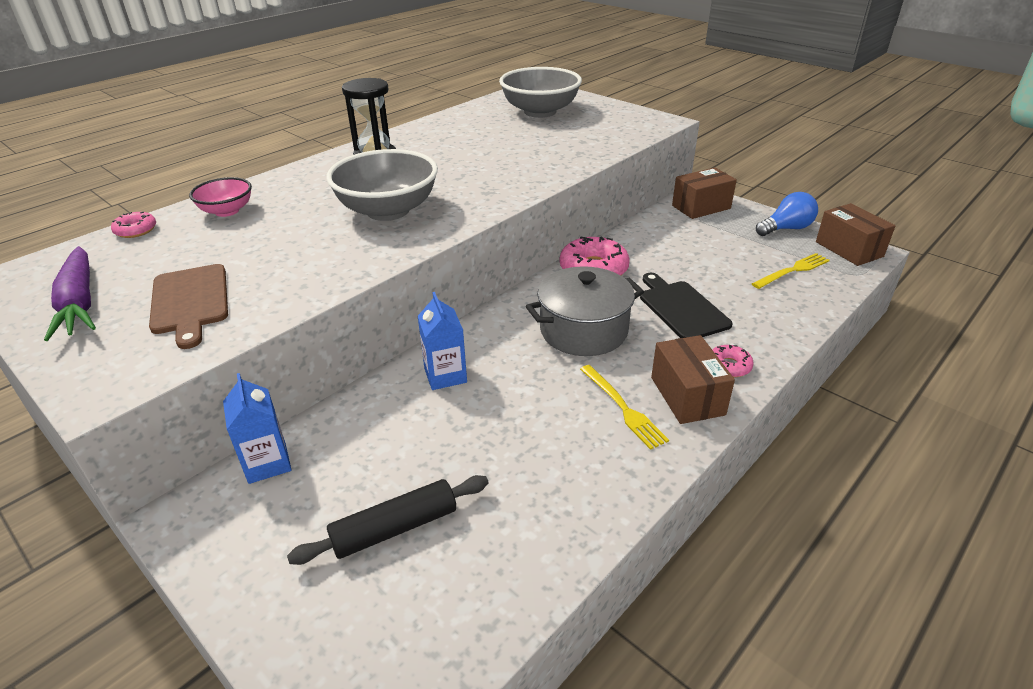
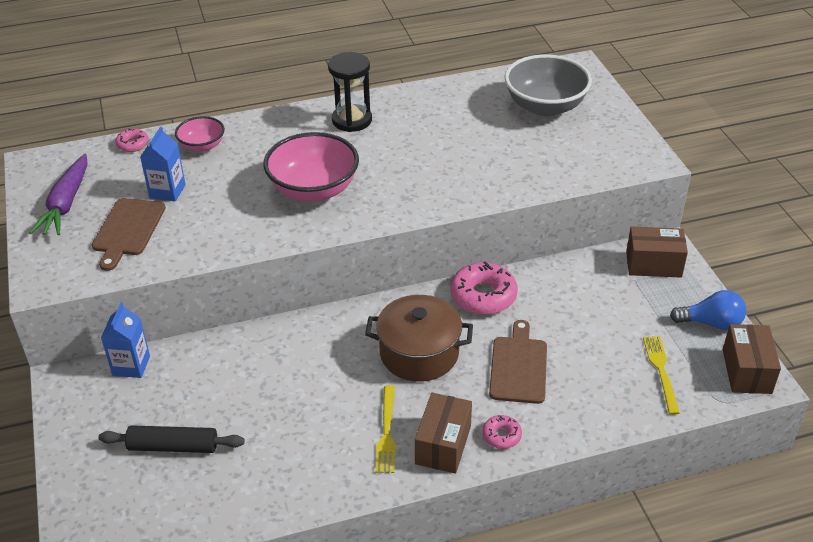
camera: 30 degrees right, 5 degrees up
grey bowl [326,149,438,221] -> pink bowl [264,132,359,202]
blue carton [418,292,467,390] -> blue carton moved to [140,126,186,202]
grey pot [526,266,644,356] -> brown pot [365,295,473,382]
black cutting board [640,273,733,338] -> brown cutting board [489,320,547,404]
yellow fork [752,253,830,289] -> yellow fork turned 90 degrees counterclockwise [643,336,680,415]

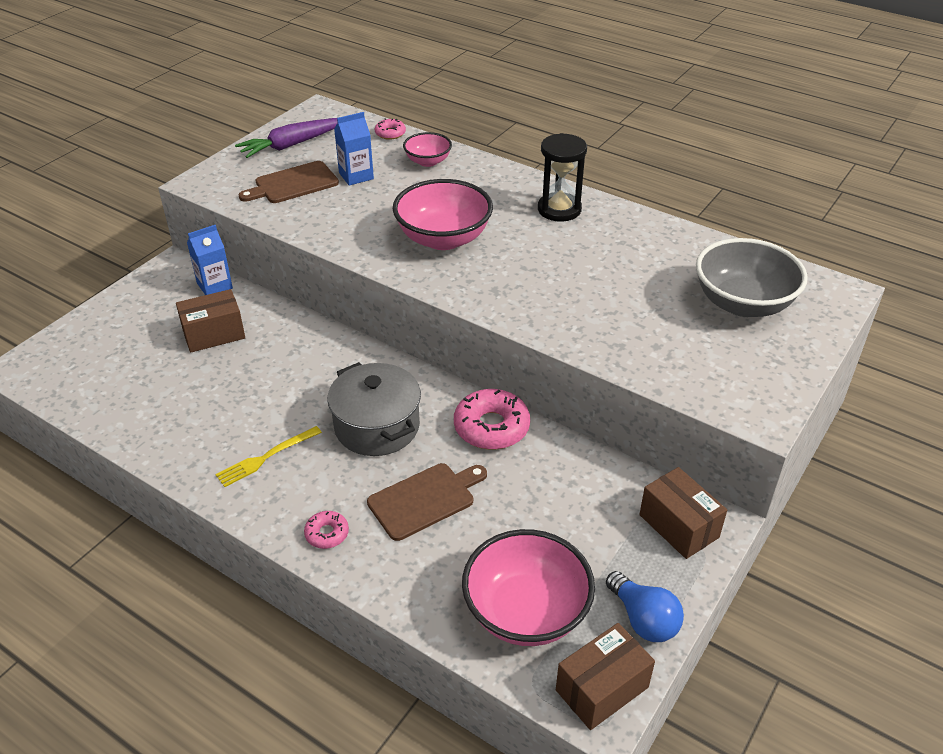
camera: 50 degrees right, 0 degrees up
black rolling pin [98,425,245,453] -> none
brown pot [365,295,473,382] -> grey pot [327,362,421,456]
brown box [415,393,472,474] -> brown box moved to [176,289,245,353]
yellow fork [643,336,680,415] -> pink bowl [462,529,595,646]

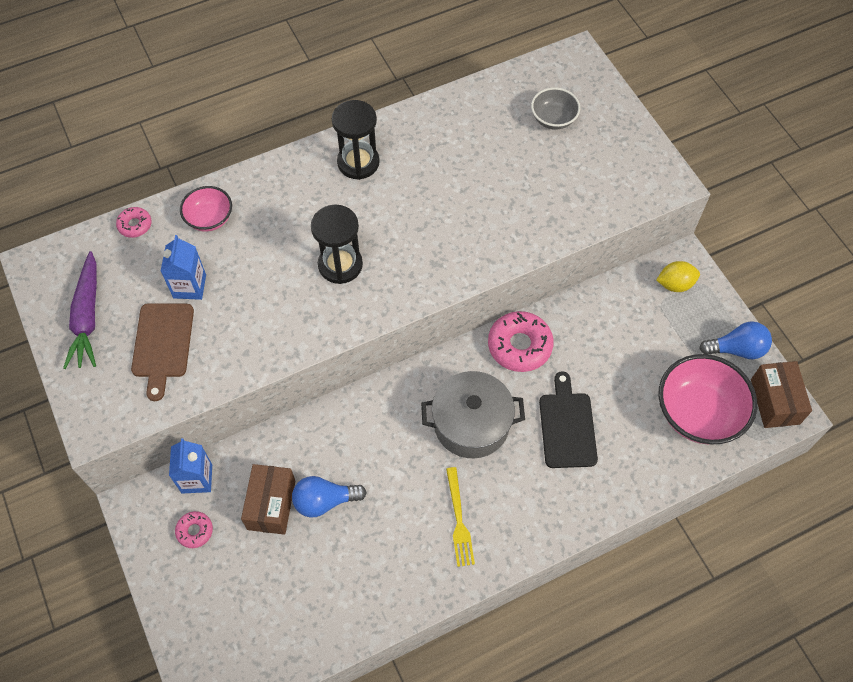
camera: 60 degrees left, 20 degrees up
pink donut [304,511,349,549] -> pink donut moved to [175,511,213,548]
brown cutting board [367,463,487,541] -> black cutting board [539,371,598,468]
pink bowl [393,179,493,250] -> black hourglass [311,205,363,284]
brown box [639,467,727,559] -> yellow lemon [656,261,700,292]
grey bowl [696,238,808,317] -> grey bowl [531,87,580,130], size x0.55
none -> blue light bulb [292,476,367,517]

